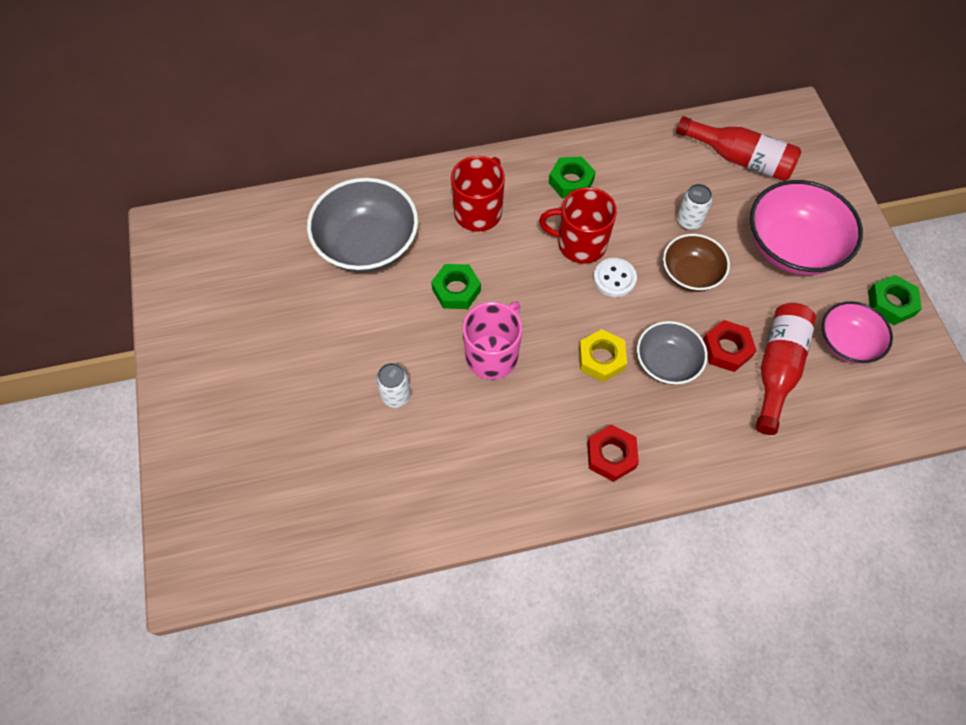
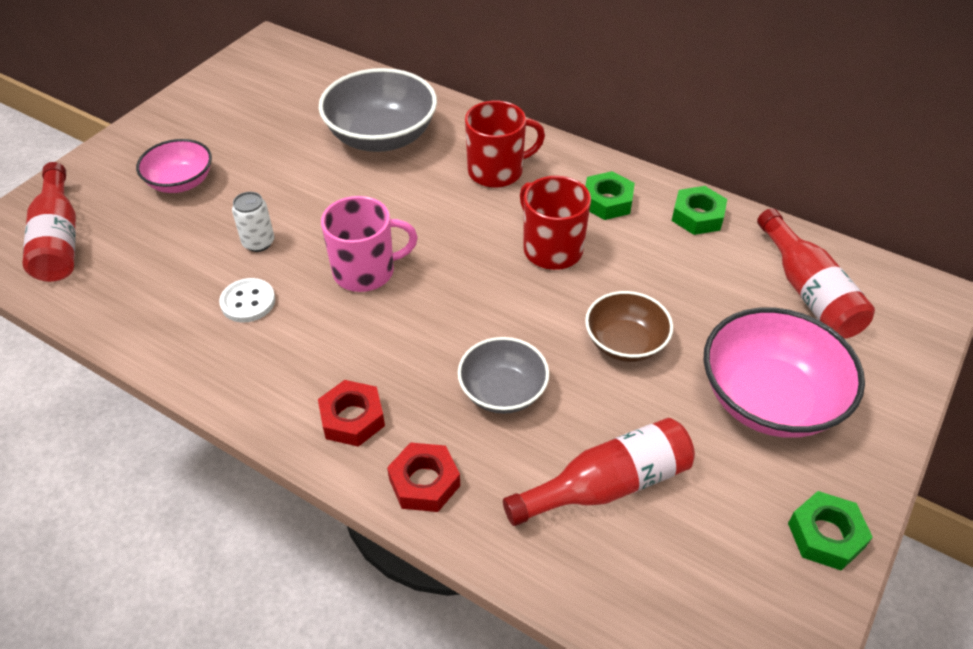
camera: 45 degrees right, 15 degrees down
green nut [431,264,481,309] -> green nut moved to [672,186,727,235]
yellow nut [579,329,627,382] -> none
white button [593,258,637,297] -> white button moved to [219,278,275,322]
white can [677,184,712,230] -> none
red nut [703,320,757,372] -> red nut moved to [387,442,460,512]
pink bowl [822,301,893,364] -> pink bowl moved to [136,139,212,193]
none -> red bottle [22,162,76,282]

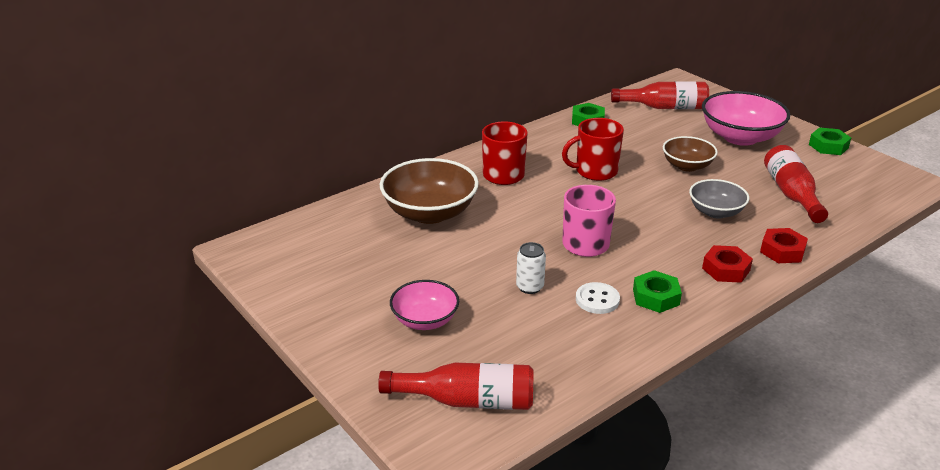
camera: 70 degrees left, 15 degrees down
grey bowl [319,68,437,152] -> brown bowl [380,158,479,224]
green nut [585,171,635,220] -> green nut moved to [633,270,682,313]

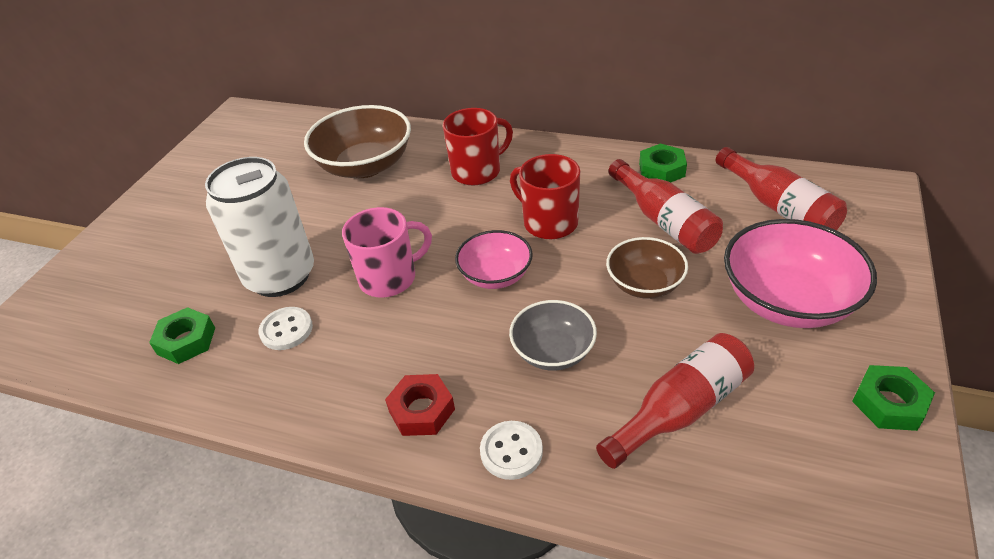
camera: 60 degrees right, 10 degrees up
red bottle [378,363,534,410] -> red bottle moved to [608,159,723,254]
pink bowl [390,280,459,330] -> pink bowl moved to [455,230,533,289]
white can [516,242,546,294] -> white can [205,157,314,297], size x2.34
green nut [633,270,682,313] -> green nut moved to [149,307,215,364]
red nut [760,228,808,263] -> white button [480,421,543,480]

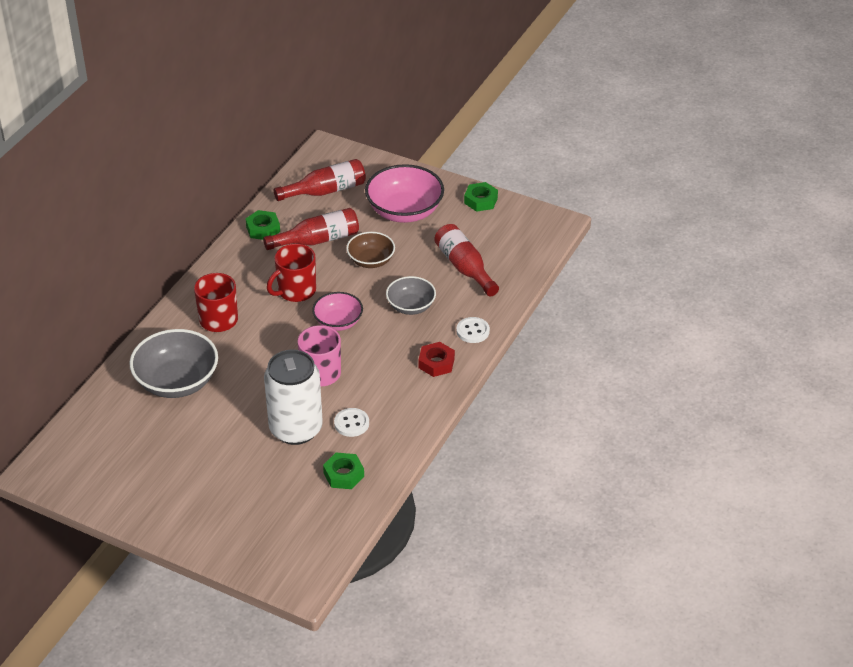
camera: 85 degrees left, 0 degrees up
brown bowl [304,105,411,178] -> grey bowl [129,329,218,398]

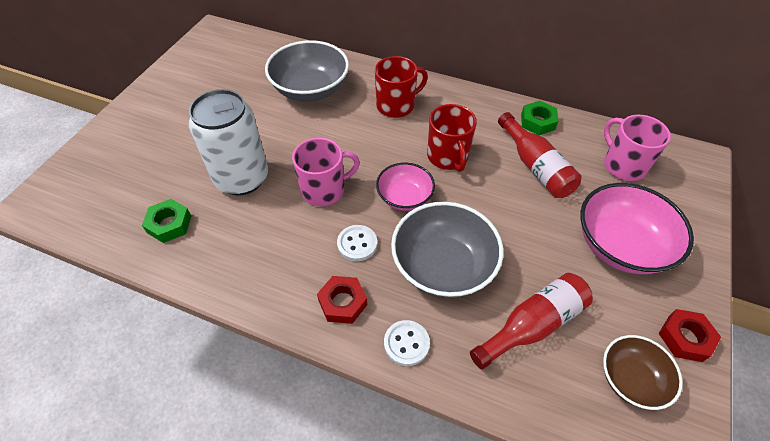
camera: 85 degrees right, 10 degrees up
red mug [267,244,316,302] -> red mug turned 150 degrees counterclockwise [427,104,477,172]
red bottle [274,159,366,201] -> pink mug [604,115,671,181]
white button [334,408,369,437] -> white button moved to [337,225,377,261]
brown bowl [346,232,395,268] -> brown bowl moved to [603,335,683,410]
grey bowl [386,276,436,315] -> grey bowl [391,202,503,298], size x1.67
green nut [464,182,498,212] -> red nut [659,309,721,362]

